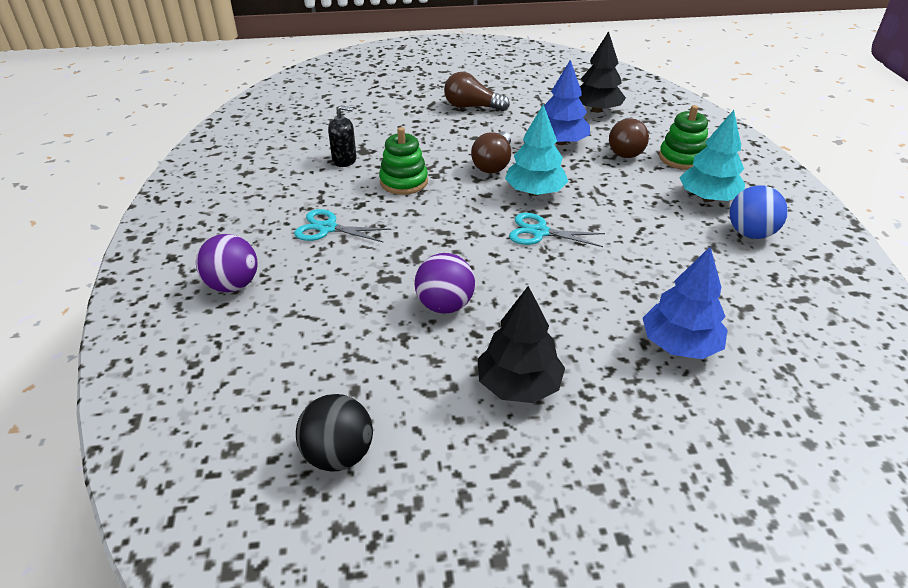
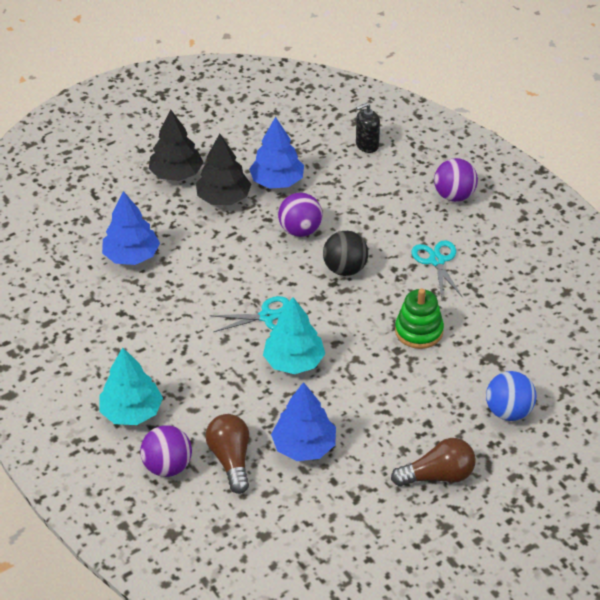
camera: 155 degrees right, 5 degrees up
turquoise scissors [294,209,391,243] -> turquoise scissors turned 90 degrees counterclockwise [412,240,462,297]
black ball [296,394,373,472] -> black ball moved to [323,231,368,276]
black soap dispenser [328,105,357,167] -> black soap dispenser moved to [356,103,380,153]
brown light bulb [471,131,511,173] -> none
black tree [579,31,626,113] -> black tree moved to [149,109,204,181]
green stacking toy [659,105,708,170] -> purple ball [140,425,192,477]
blue ball [729,185,788,239] -> blue ball moved to [486,371,536,421]
none -> blue tree [249,117,304,189]

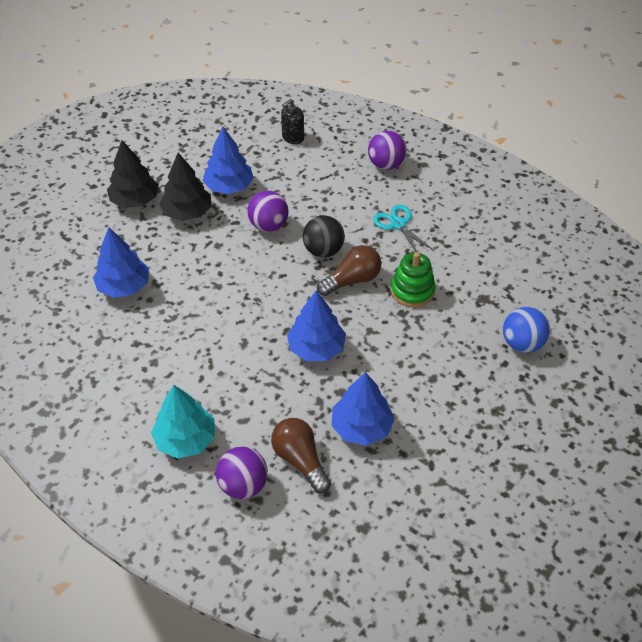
camera: 20 degrees left, 5 degrees up
turquoise scissors [210,296,289,332] -> none
turquoise tree [263,297,325,374] -> blue tree [287,290,346,361]
brown light bulb [391,438,476,487] -> brown light bulb moved to [317,245,381,296]

